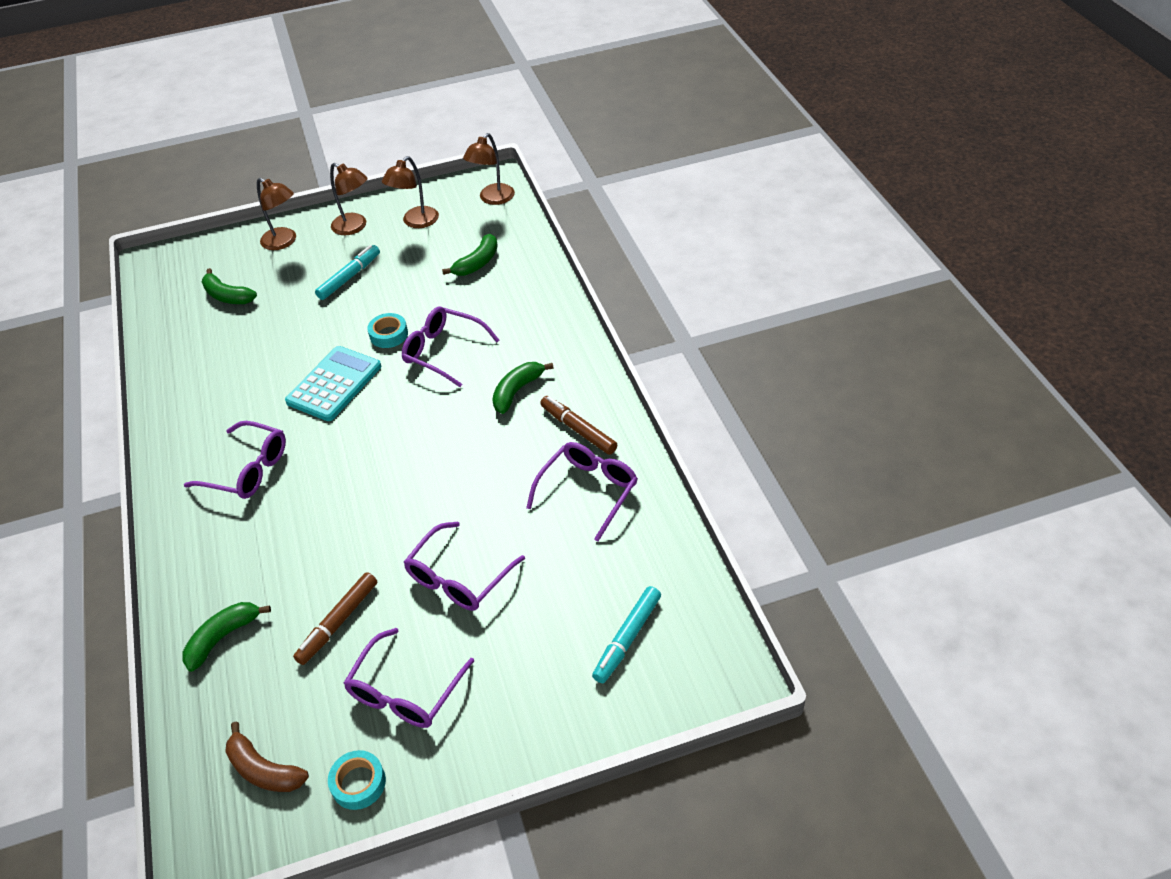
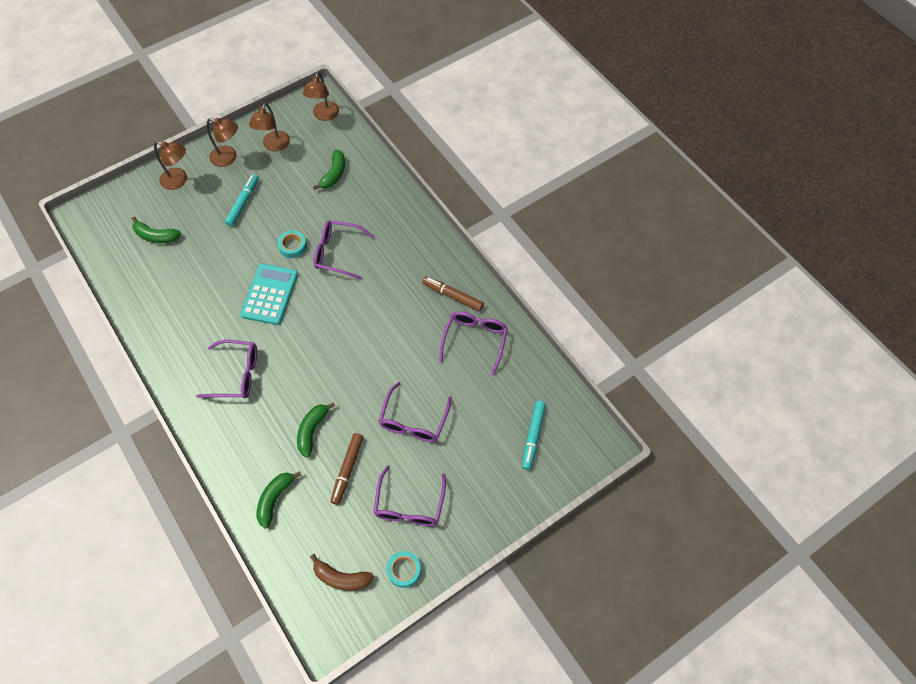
camera: 20 degrees left, 15 degrees up
green banana [492,362,554,414] -> green banana moved to [297,402,335,458]

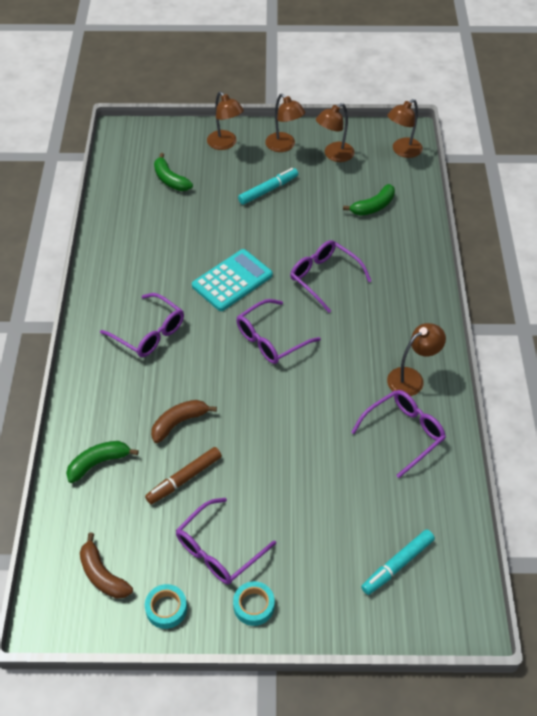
camera: 35 degrees right, 10 degrees down
turquoise tape [277,230,307,258] -> turquoise tape moved to [233,581,275,626]
green banana [297,402,335,458] -> brown banana [151,400,217,443]
purple glasses [379,382,452,442] -> purple glasses moved to [236,299,321,364]
brown marker [422,276,484,311] -> brown lamp [387,323,446,396]

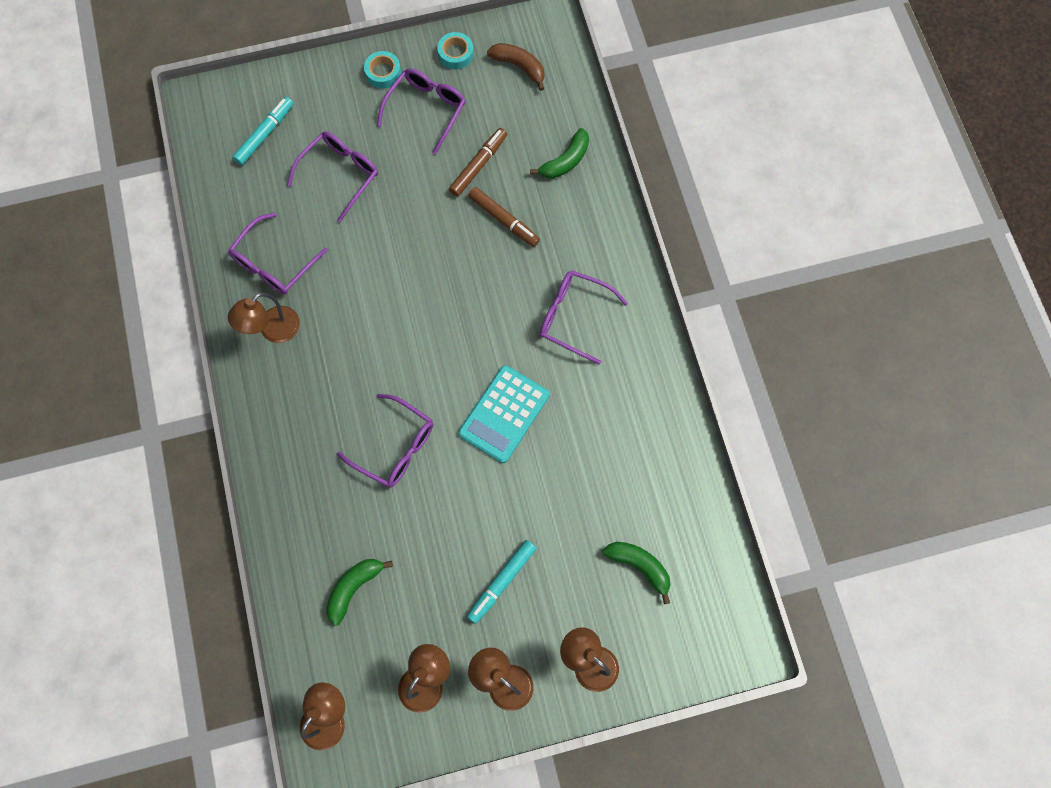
camera: 165 degrees right, 20 degrees up
brown banana [151,400,217,443] -> brown marker [468,187,540,247]
purple glasses [236,299,321,364] -> purple glasses moved to [287,131,378,222]

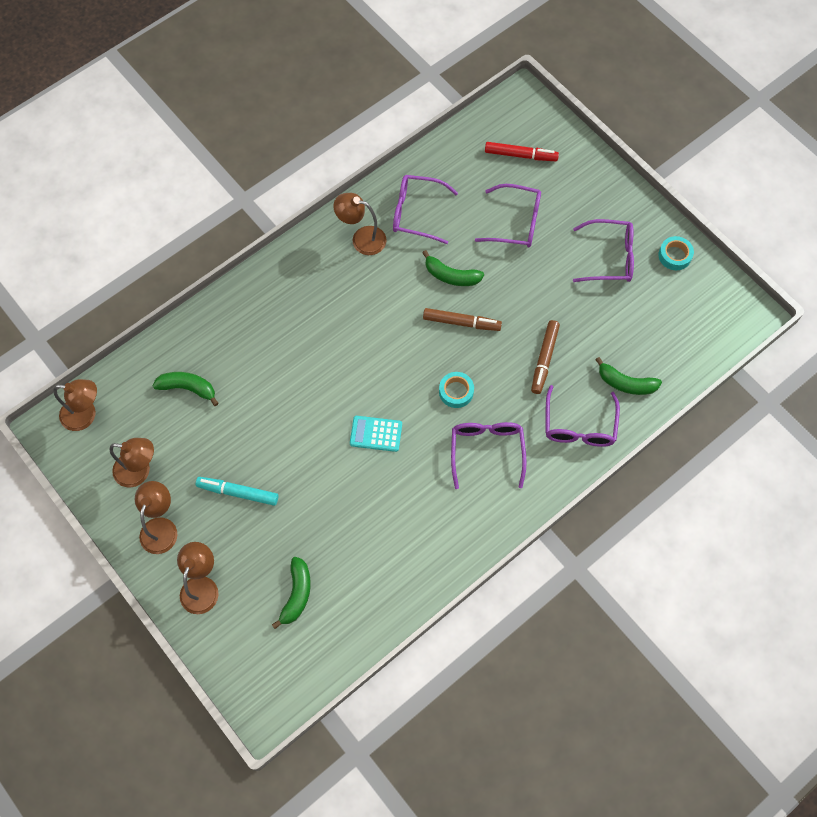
camera: 65 degrees right, 5 degrees down
turquoise marker [233,97,294,165] -> red marker [485,142,559,161]
purple glasses [337,394,433,487] -> purple glasses moved to [545,385,620,447]
turquoise tape [364,51,401,89] -> turquoise tape moved to [439,372,474,408]
brown marker [449,128,507,197] -> brown marker moved to [423,308,502,331]
turquoise calculator [458,365,550,463] -> turquoise calculator [350,416,402,452], size x0.64
brown banana [487,43,544,91] -> none
none -> green banana [422,250,484,286]

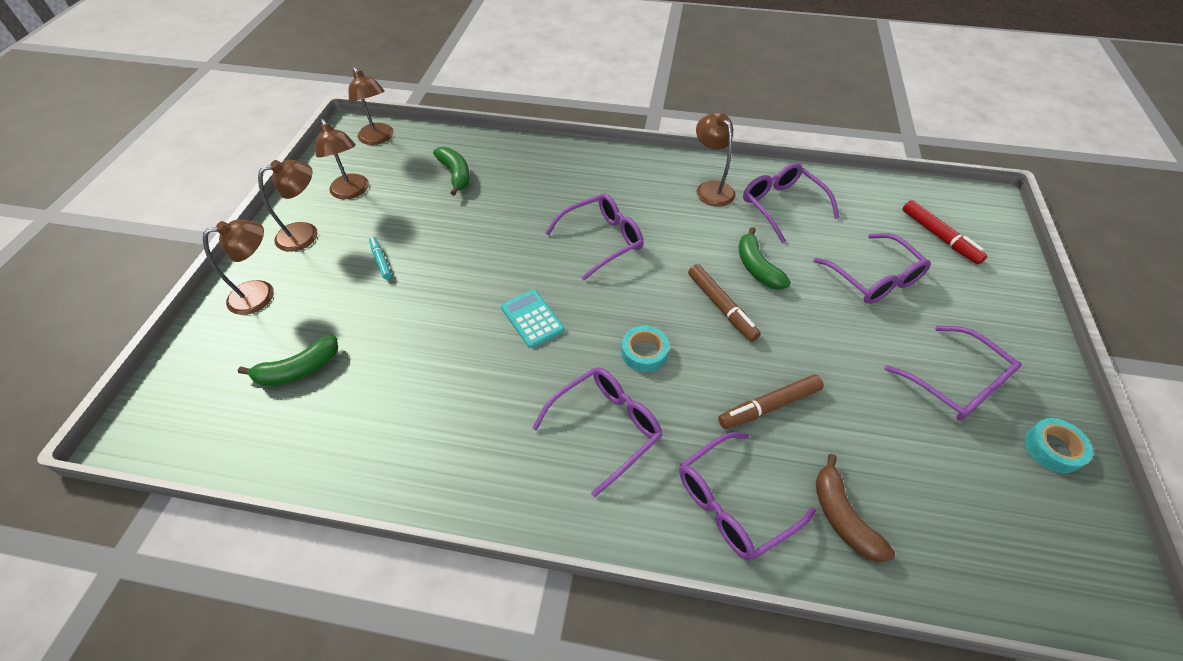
camera: 50 degrees right, 15 degrees down
turquoise marker [195,477,279,506] -> turquoise marker [369,237,392,280], size x0.61
green banana [595,357,662,395] -> brown banana [815,454,895,563]
none -> purple glasses [545,193,643,280]

